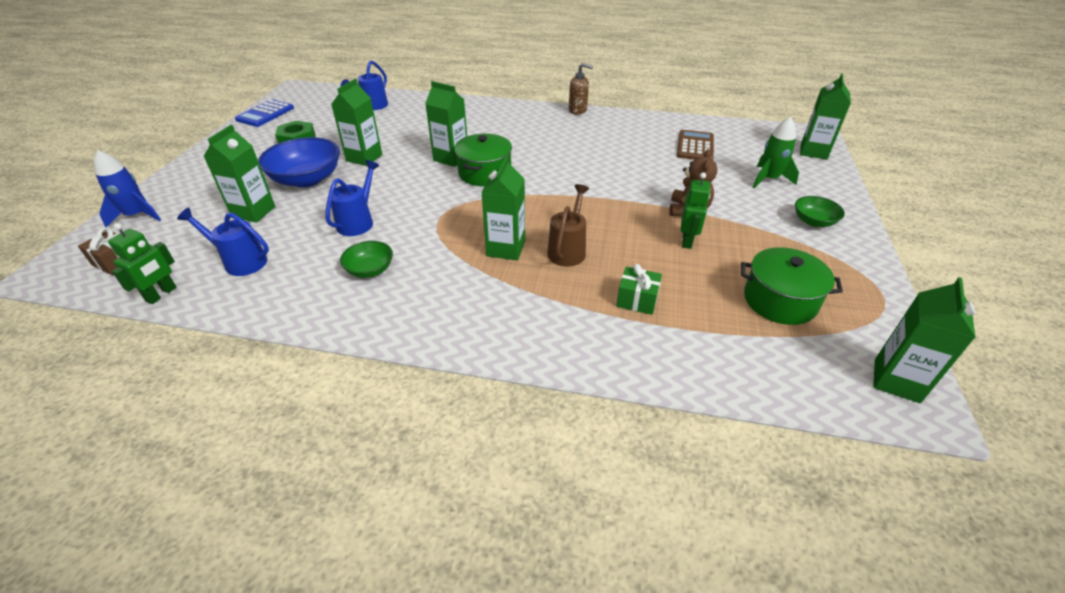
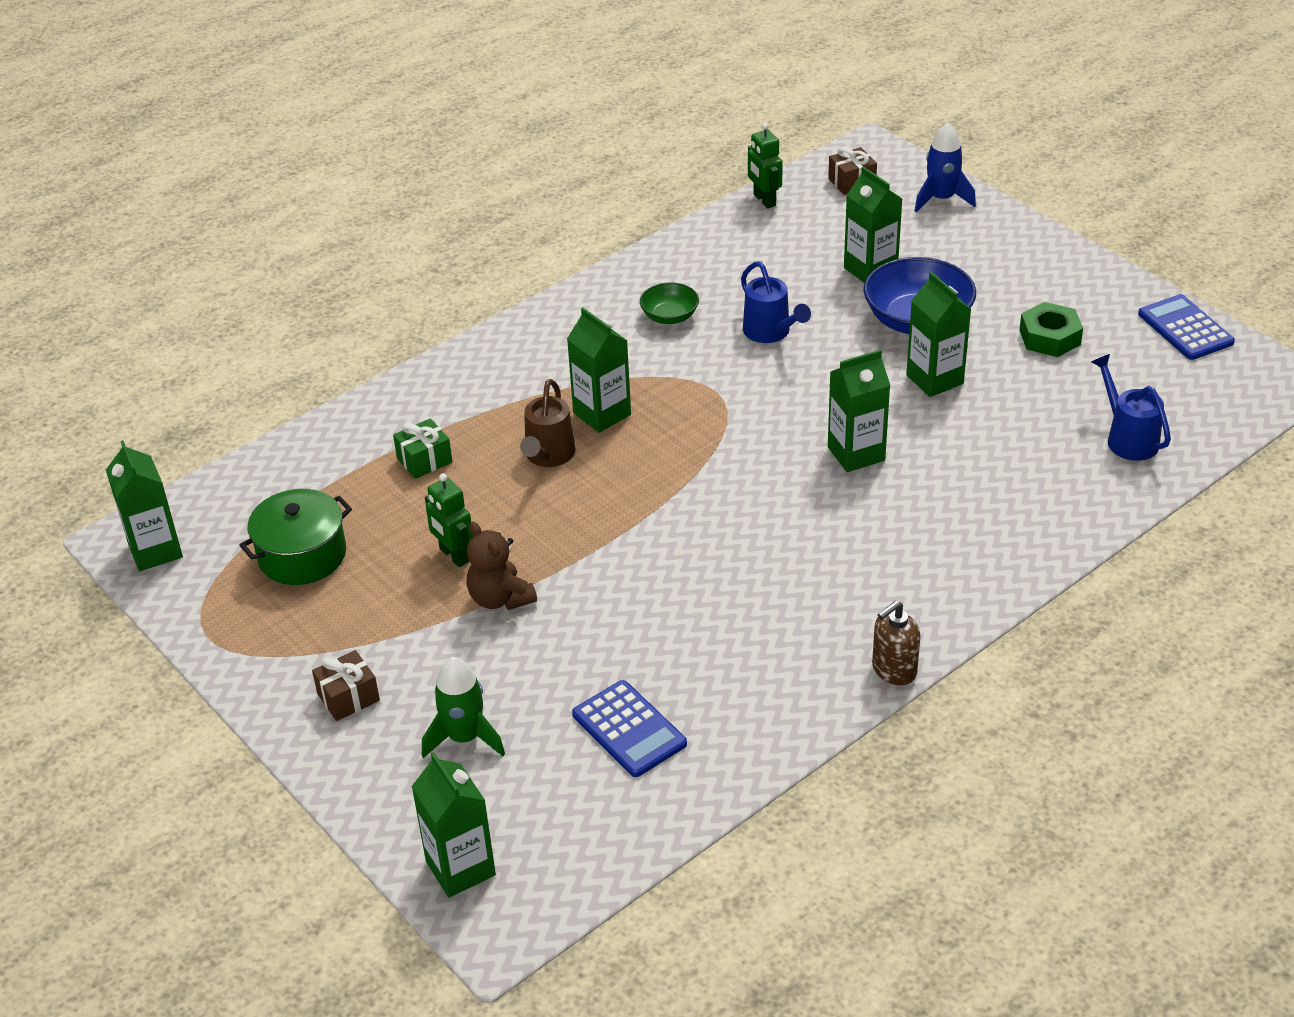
camera: 130 degrees right, 0 degrees up
blue watering can [177,208,269,276] -> none
green pot [454,134,512,186] -> none
brown watering can [547,184,589,267] -> brown watering can turned 45 degrees clockwise [520,379,576,467]
brown calculator [677,130,714,160] -> blue calculator [572,680,687,777]
green bowl [795,196,845,227] -> brown gift [312,650,380,721]

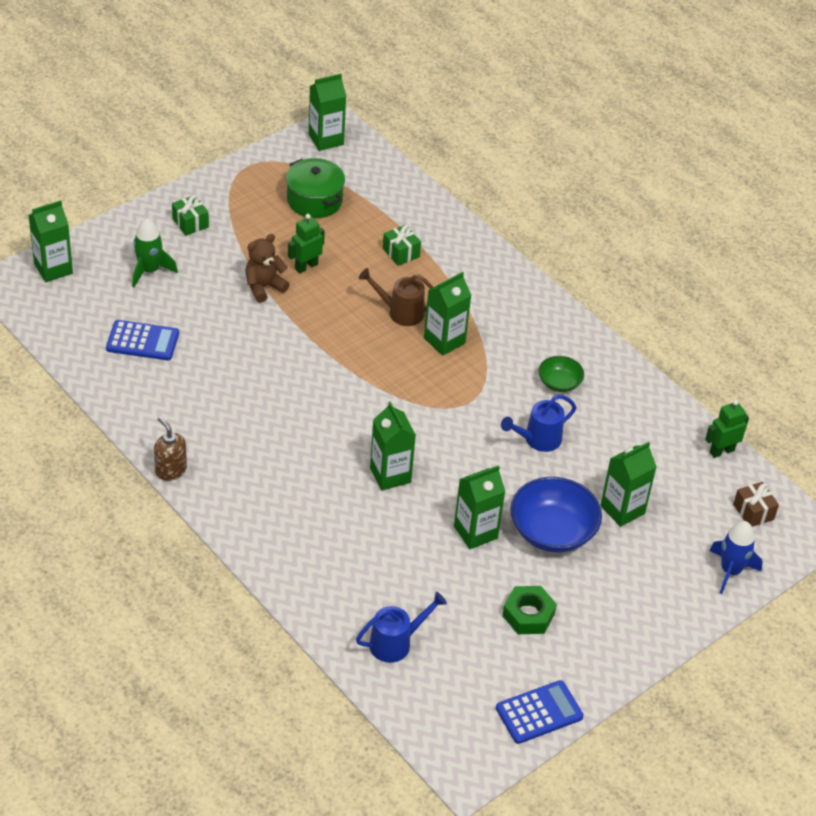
camera: 85 degrees right, 5 degrees up
brown gift [312,650,380,721] -> green gift [172,195,209,236]
blue calculator [572,680,687,777] -> blue calculator turned 135 degrees counterclockwise [106,320,179,361]

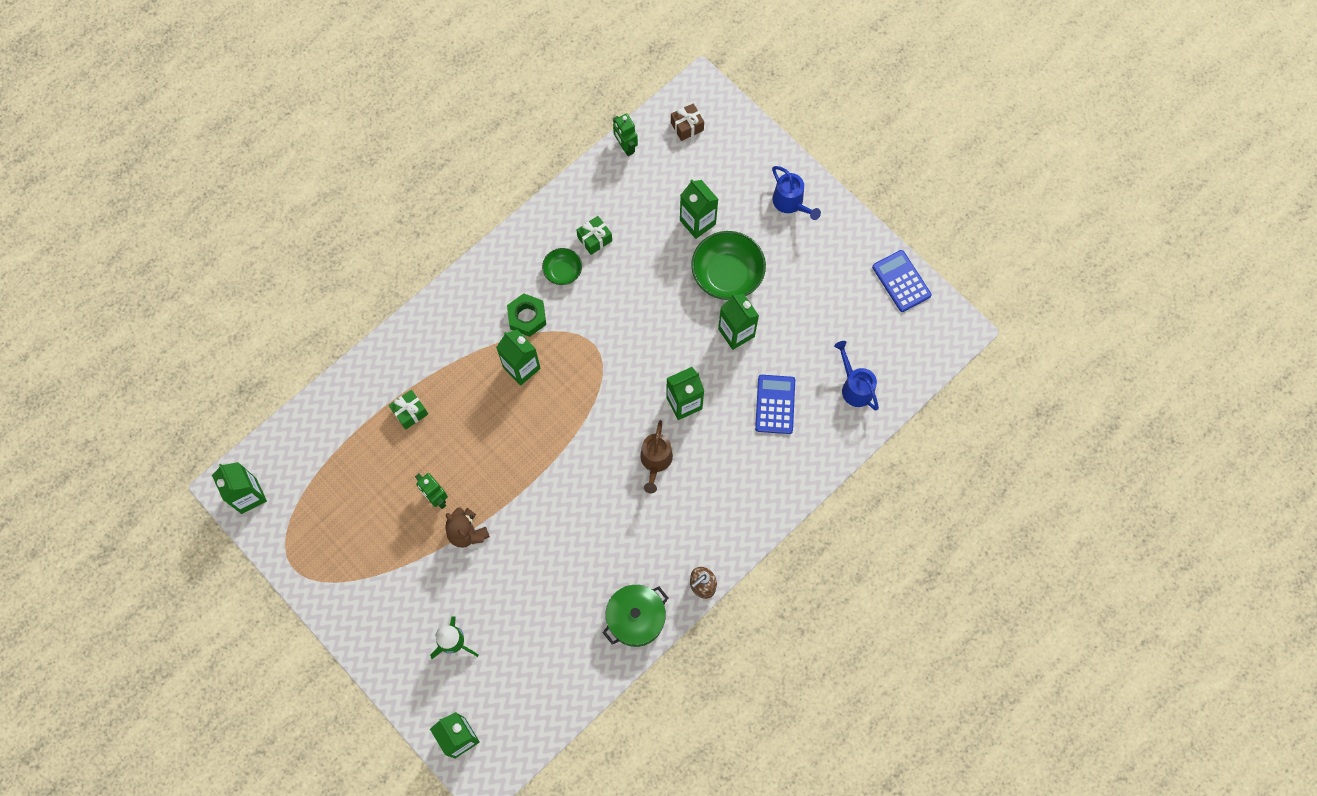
camera: 90 degrees left, 25 degrees up
blue calculator [106,320,179,361] -> blue calculator moved to [755,375,795,434]
green gift [172,195,209,236] -> green gift moved to [577,216,612,255]
green pot [286,158,345,218] -> green pot moved to [603,585,668,647]
brown watering can [359,268,433,326] -> brown watering can moved to [640,420,673,494]
blue watering can [501,394,576,452] -> blue watering can moved to [772,166,821,220]
green nut [502,586,557,634] -> green nut moved to [507,293,546,337]
blue bowl [510,477,602,552] -> green bowl [691,231,766,300]
blue rocket [709,521,763,594] -> none

